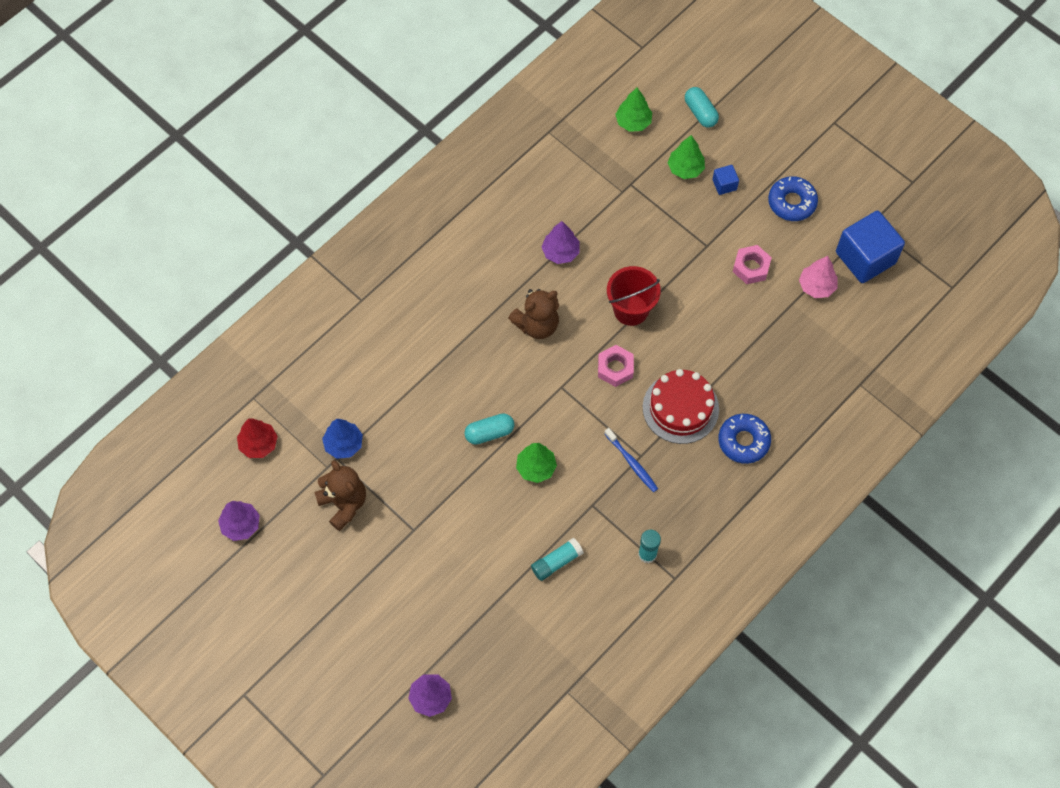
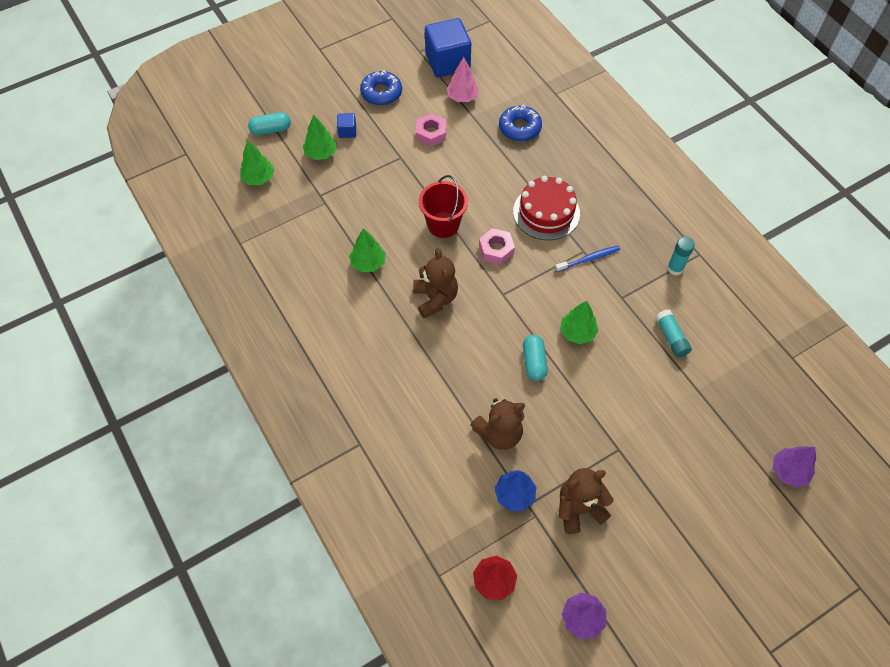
camera: 75 degrees left, 5 degrees down
purple tree [542,221,580,264] -> green tree [349,228,386,272]
blue donut [718,414,771,464] -> blue donut moved to [499,105,542,141]
none -> brown teddy bear [470,398,525,450]

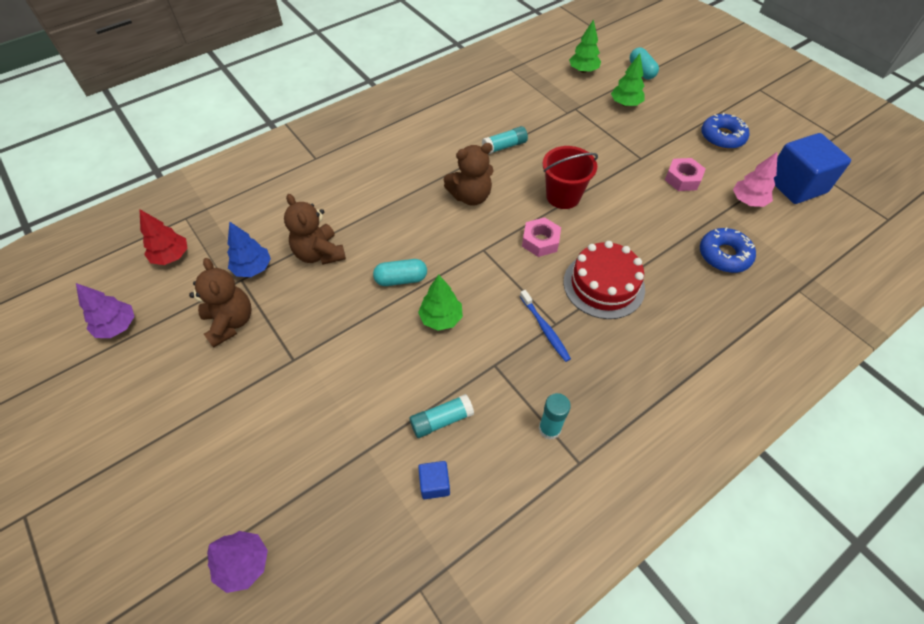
camera: 85 degrees right, 5 degrees down
blue cube [337,113,356,138] -> blue cube moved to [418,461,450,499]
green tree [349,228,386,272] -> turquoise glue stick [482,126,528,154]

